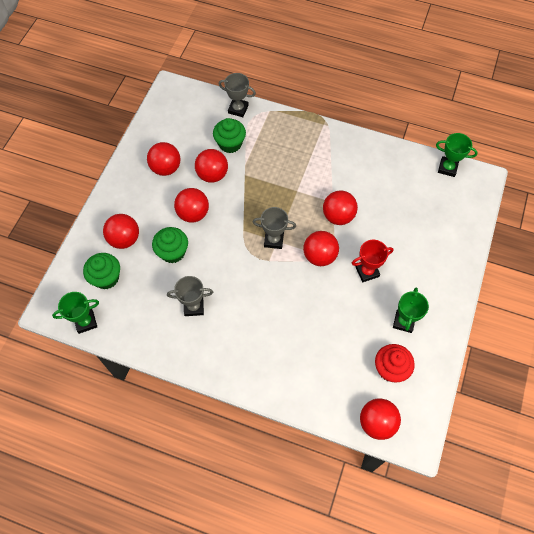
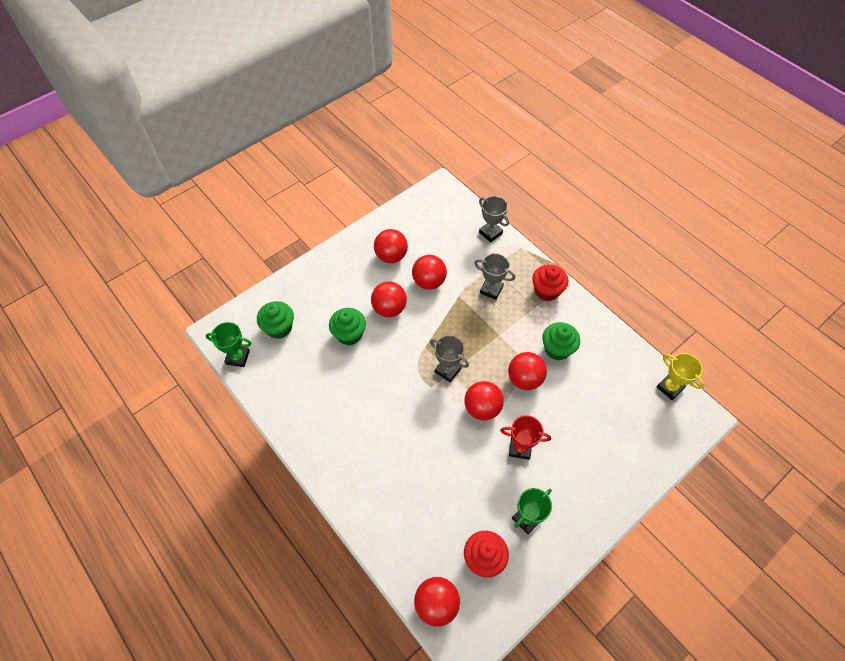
camera: 30 degrees right, 5 degrees down
red ball [103,214,139,249] -> none
grey trophy [167,276,213,316] -> grey trophy moved to [474,253,515,300]
green cupcake [213,118,246,153] -> green cupcake moved to [542,322,580,360]
green trophy [436,133,478,177] -> yellow trophy [657,353,704,400]
none -> red cupcake [532,265,568,301]

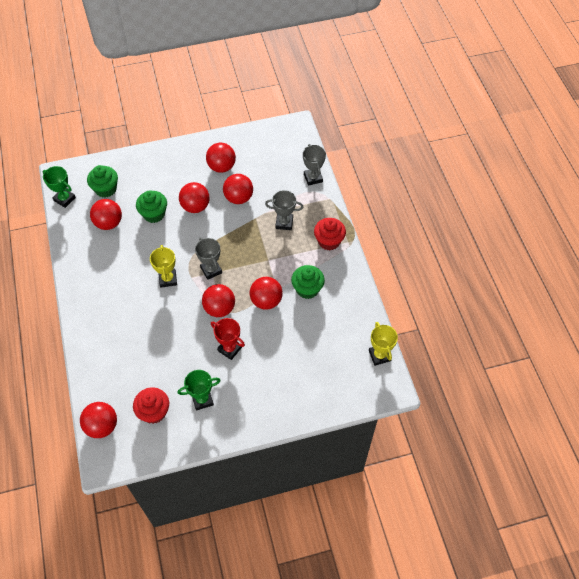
camera: 25 degrees right, 0 degrees up
grey trophy [474,253,515,300] -> grey trophy turned 45 degrees counterclockwise [265,190,303,230]
none -> red ball [90,199,122,230]
none -> yellow trophy [150,245,177,288]

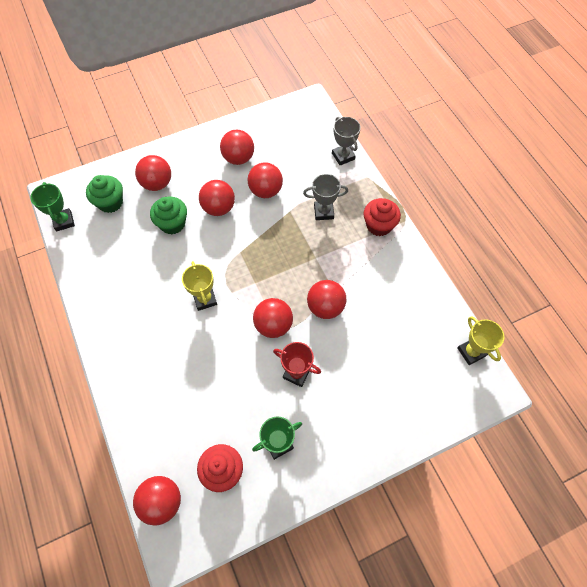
camera: 10 degrees left, 5 degrees up
green trophy [43,166,76,208] -> green trophy turned 45 degrees clockwise [31,182,75,232]
red ball [90,199,122,230] -> red ball moved to [135,155,171,191]
grey trophy [195,237,222,280] -> none
green cupcake [291,265,325,299] -> none

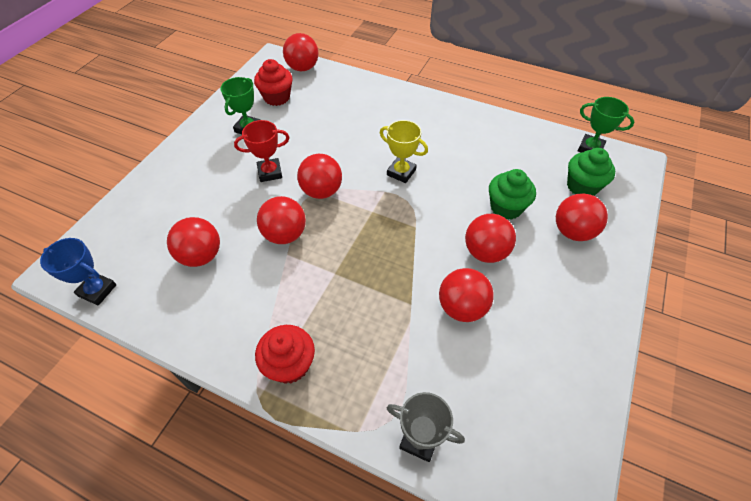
camera: 140 degrees right, 10 degrees down
red ball [220,130,254,165] -> red ball moved to [167,217,220,267]
grey trophy [303,174,348,220] -> none
yellow trophy [457,316,504,365] -> blue trophy [40,238,117,306]

